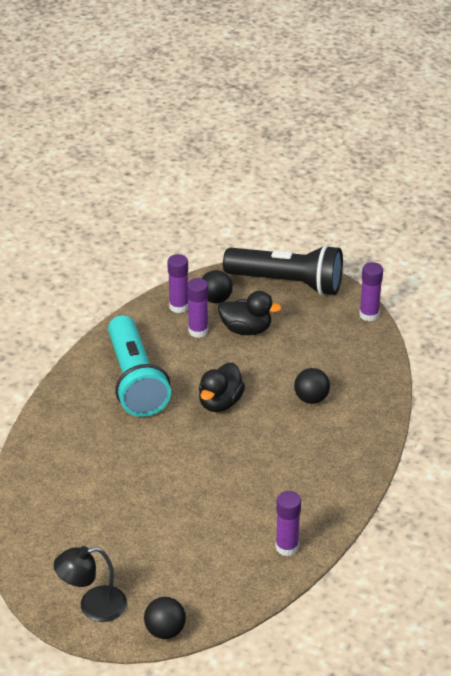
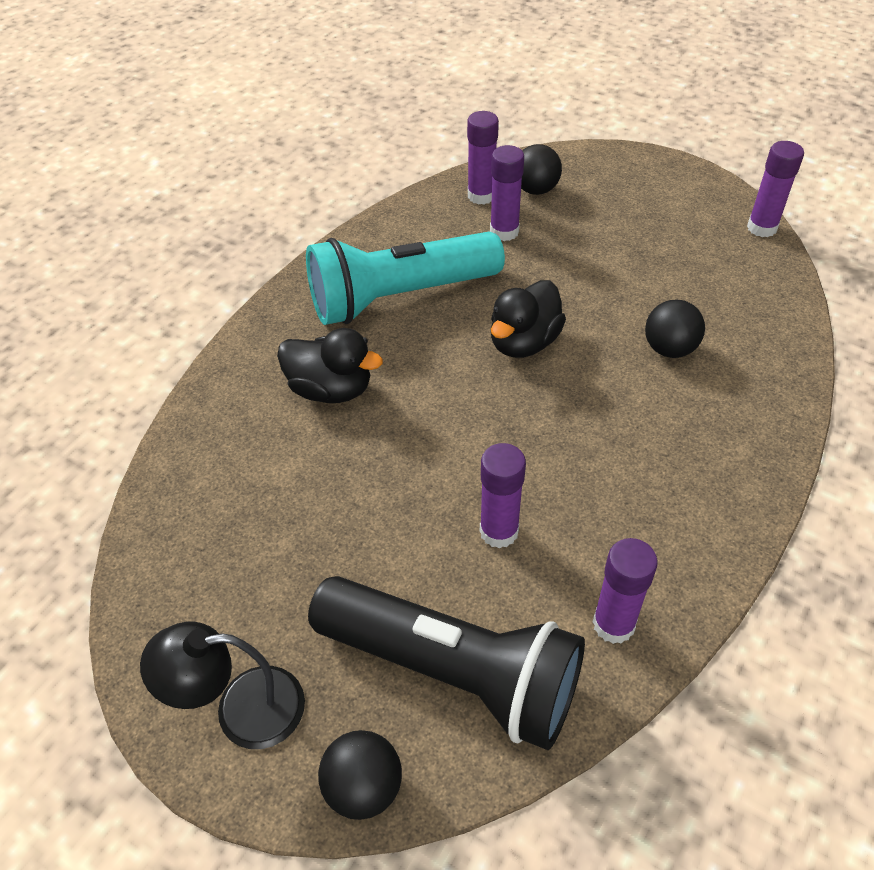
camera: 10 degrees right, 10 degrees up
turquoise flashlight [108,315,171,417] -> turquoise flashlight turned 75 degrees clockwise [306,232,505,325]
black duck [218,291,282,335] -> black duck moved to [277,328,383,403]
black flashlight [223,245,343,296] -> black flashlight moved to [308,576,585,750]
none -> purple glue stick [480,443,526,549]

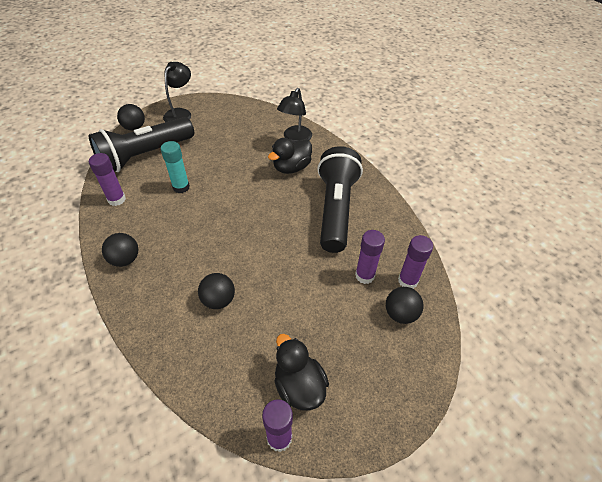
camera: 115 degrees right, 0 degrees up
turquoise flashlight [306,232,505,325] -> black flashlight [317,146,363,253]
purple glue stick [480,443,526,549] -> turquoise glue stick [161,141,190,193]
black duck [491,280,566,358] -> black duck moved to [274,334,329,411]
none -> black ball [102,233,138,267]
none -> black lamp [277,88,312,143]

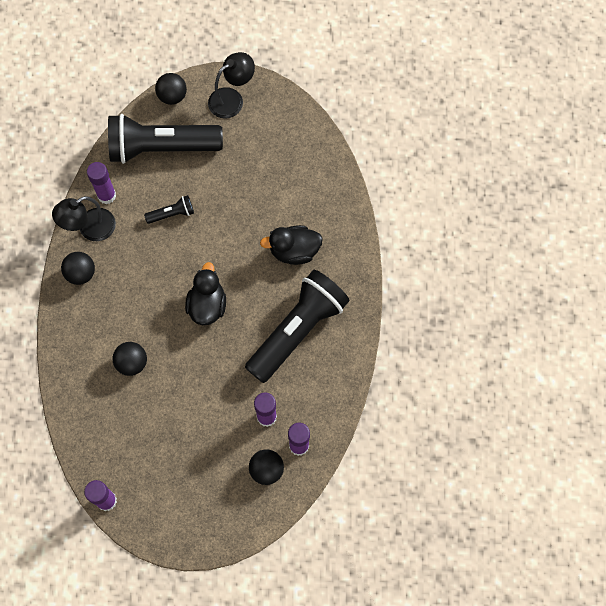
camera: 35 degrees right, 20 degrees up
turquoise glue stick [161,141,190,193] -> black flashlight [144,195,194,224]
black duck [274,334,329,411] -> black duck moved to [185,262,226,325]
black lamp [277,88,312,143] -> black lamp moved to [52,196,116,241]

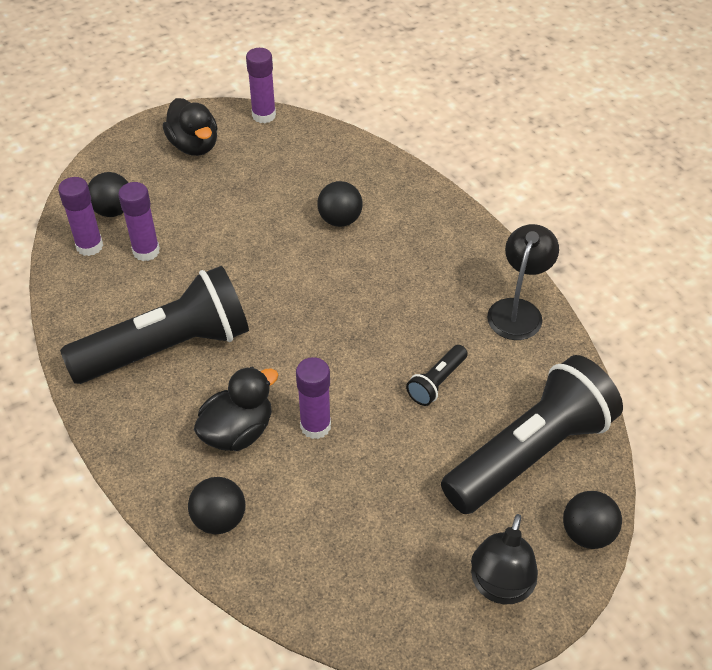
camera: 145 degrees right, 20 degrees down
black ball [61,252,95,285] -> black ball moved to [188,477,245,534]
purple glue stick [87,162,116,204] -> purple glue stick moved to [296,357,331,439]
black duck [185,262,226,325] -> black duck moved to [163,98,217,156]
black flashlight [245,270,350,383] -> black flashlight turned 120 degrees counterclockwise [60,266,249,384]

